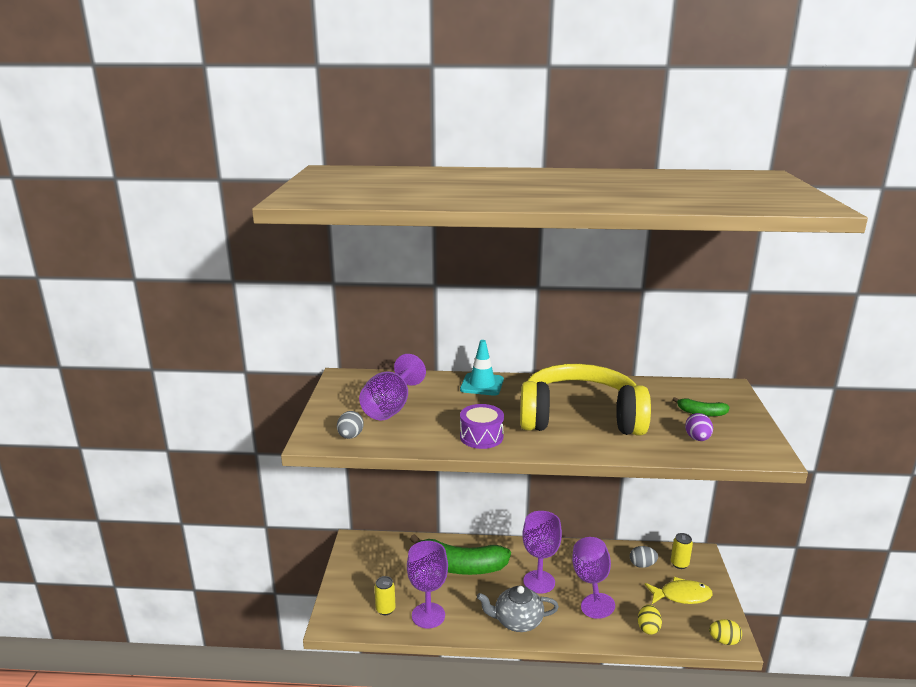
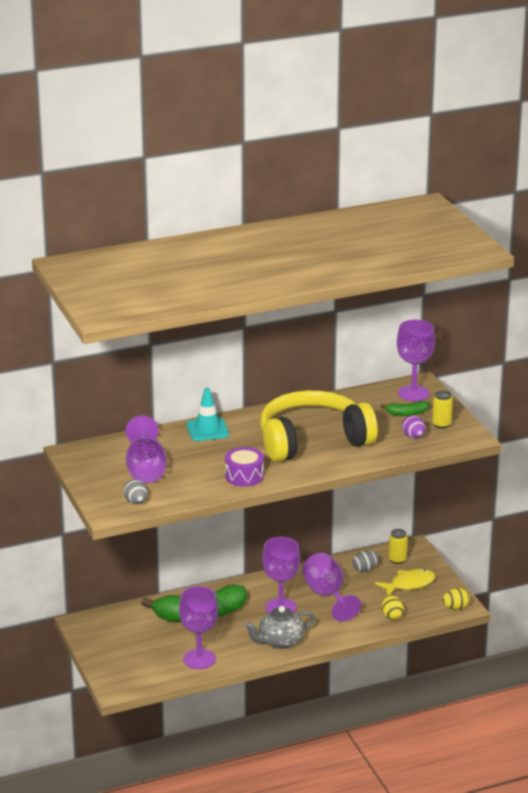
camera: 25 degrees left, 5 degrees up
yellow can [374,576,396,615] -> yellow can moved to [432,391,453,429]
none -> purple goblet [397,319,435,401]

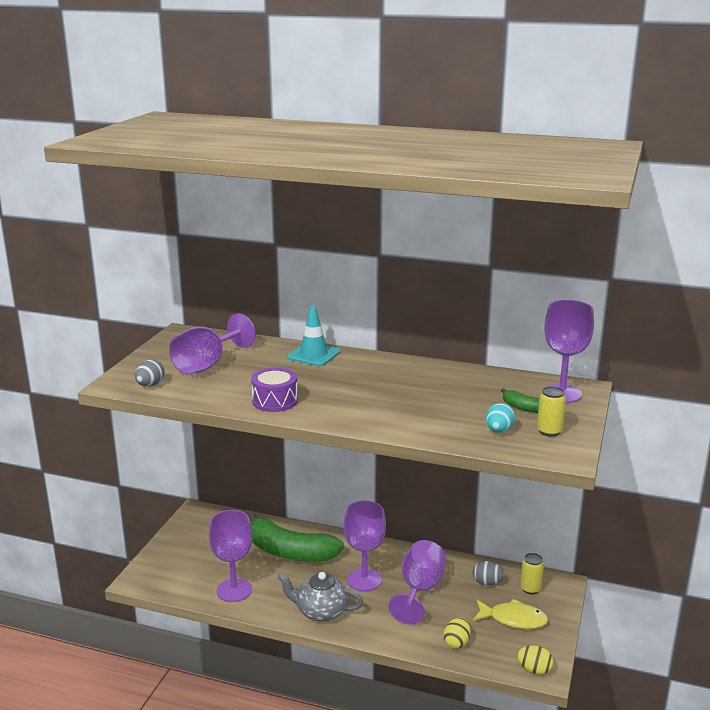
camera: 40 degrees right, 5 degrees down
yellow headphones [260,390,378,462] -> none
purple egg [402,415,425,439] -> turquoise egg [486,403,515,433]

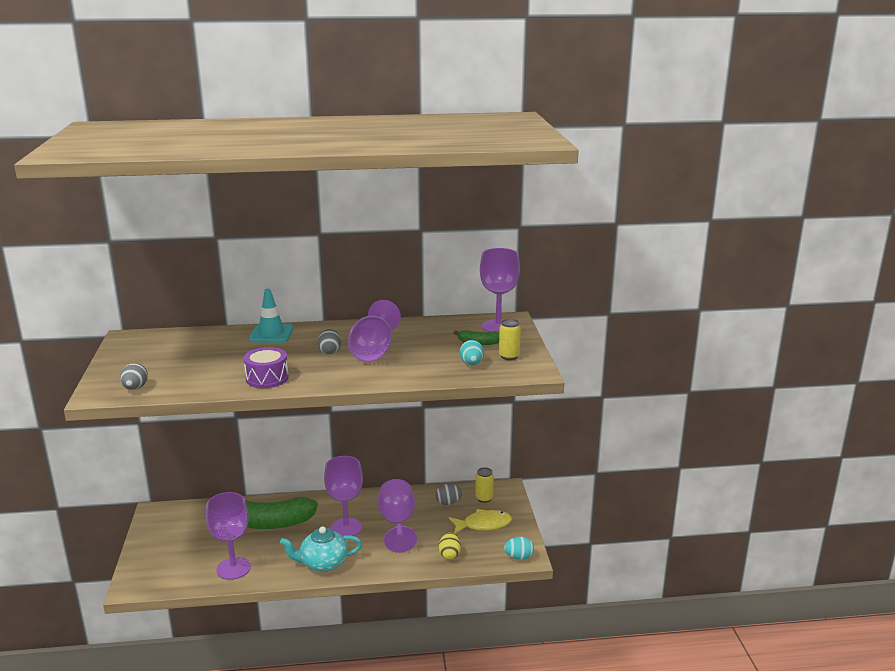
camera: 25 degrees left, 0 degrees up
purple goblet [169,314,256,375] -> purple goblet moved to [348,300,401,362]
grey teapot [277,572,363,622] -> turquoise teapot [280,526,362,572]
yellow egg [517,645,553,675] -> turquoise egg [504,537,534,560]
none -> grey egg [317,329,341,355]

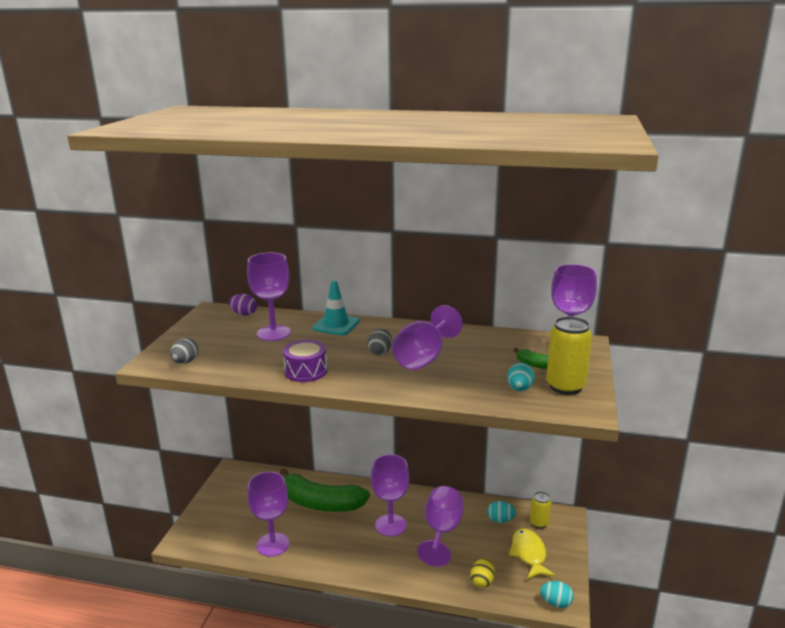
camera: 20 degrees right, 0 degrees up
turquoise teapot [280,526,362,572] -> none
grey egg [435,484,462,505] -> turquoise egg [487,501,516,523]
yellow fish [449,509,512,534] -> yellow fish turned 105 degrees counterclockwise [509,528,556,579]
yellow can [499,319,521,360] -> yellow can [546,316,592,395], size x1.66
none -> purple egg [229,294,257,315]
none -> purple goblet [247,252,291,341]

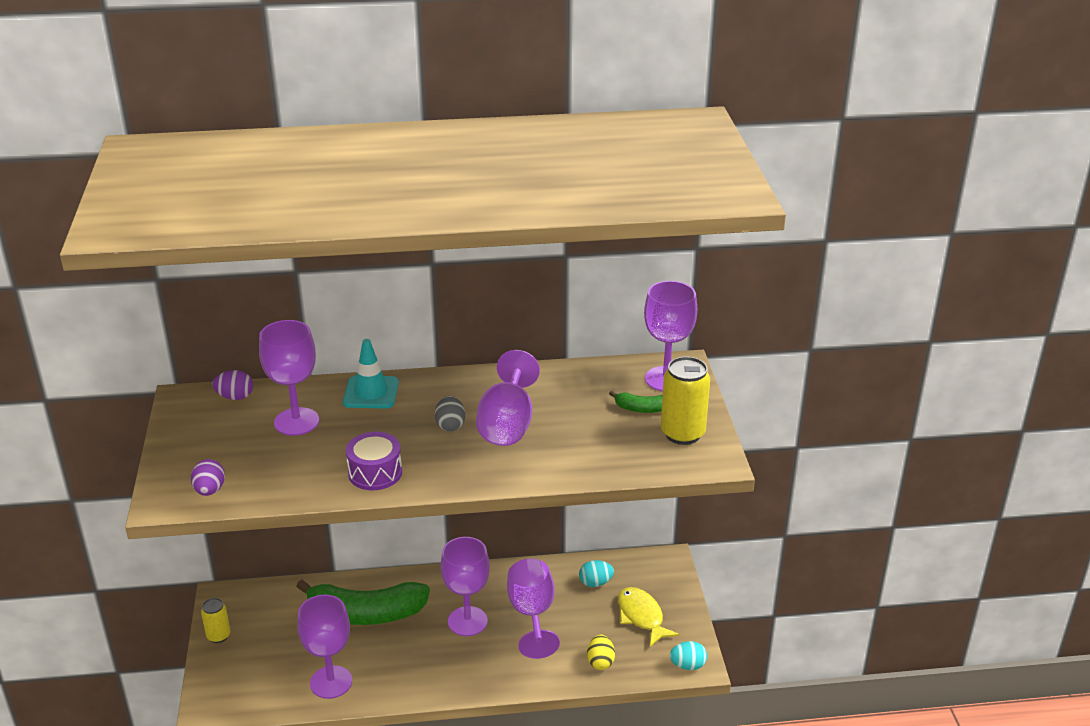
camera: 20 degrees left, 10 degrees up
grey egg [170,338,199,364] -> purple egg [191,459,225,496]
turquoise egg [507,363,535,391] -> none
yellow can [530,492,551,529] -> yellow can moved to [201,598,230,643]

